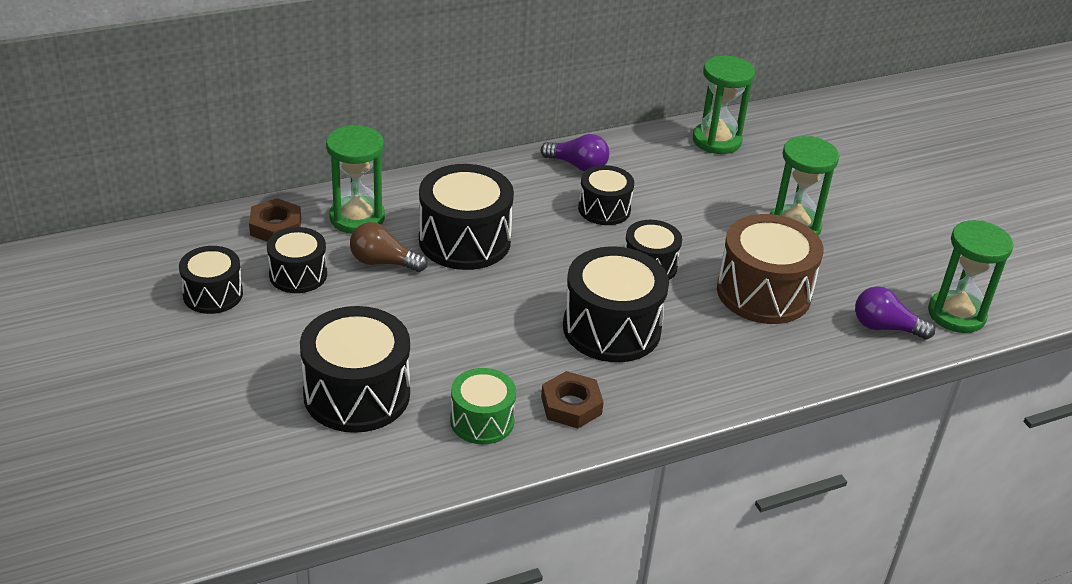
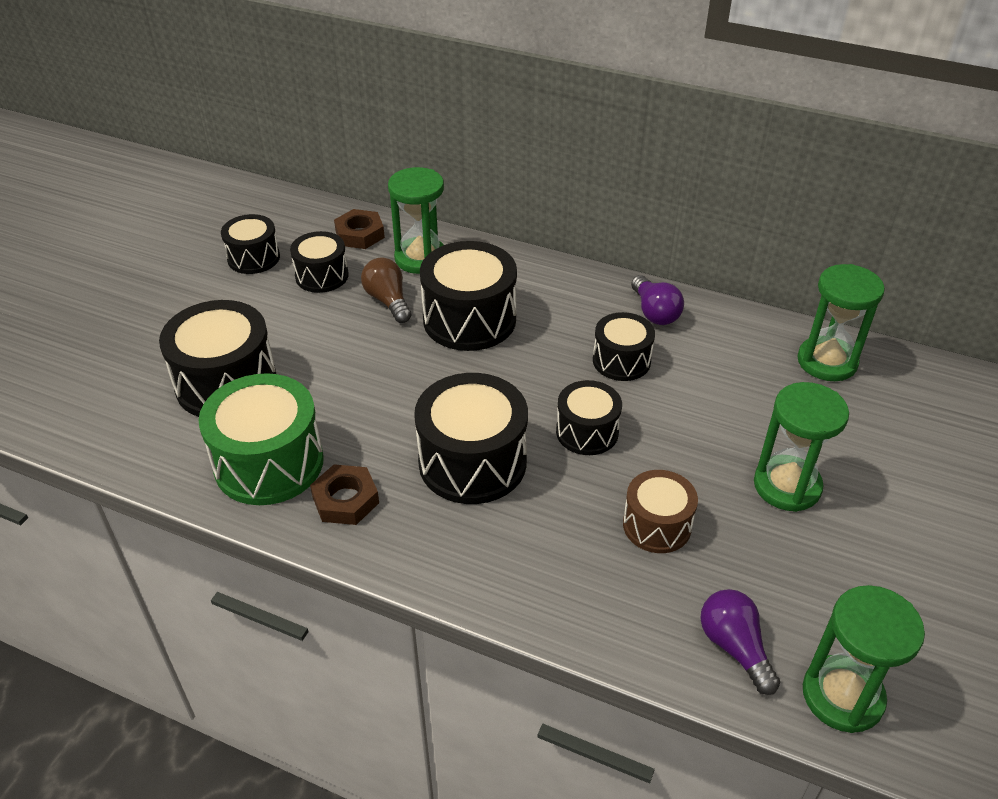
camera: 50 degrees right, 5 degrees up
green drum [450,368,516,444] -> green drum [199,373,324,505], size x1.68
brown drum [717,214,823,324] -> brown drum [623,470,698,553], size x0.60

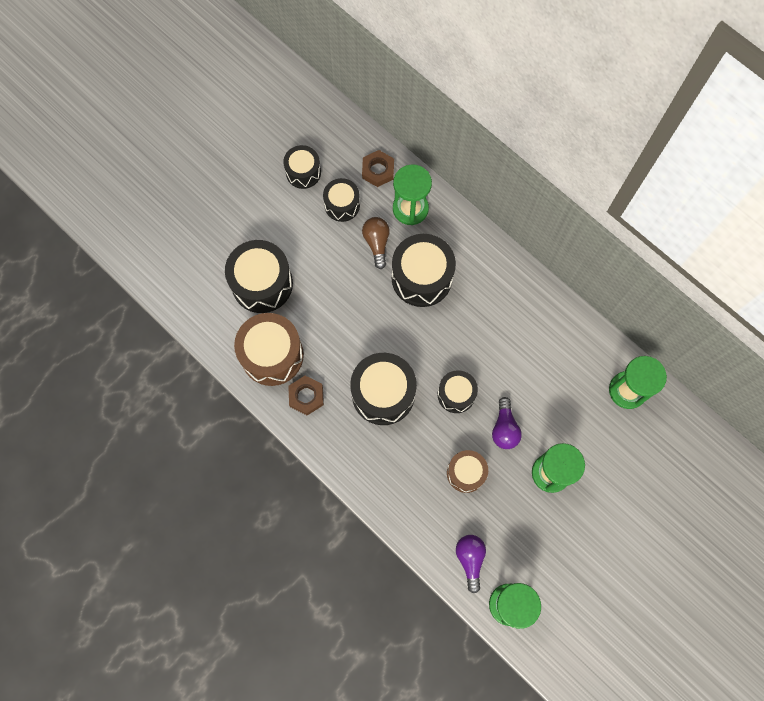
camera: 20 degrees right, 30 degrees up
green drum [199,373,324,505] -> brown drum [234,313,304,386]
black drum [593,312,655,381] -> none
purple light bulb [631,275,684,325] -> purple light bulb moved to [492,397,522,449]

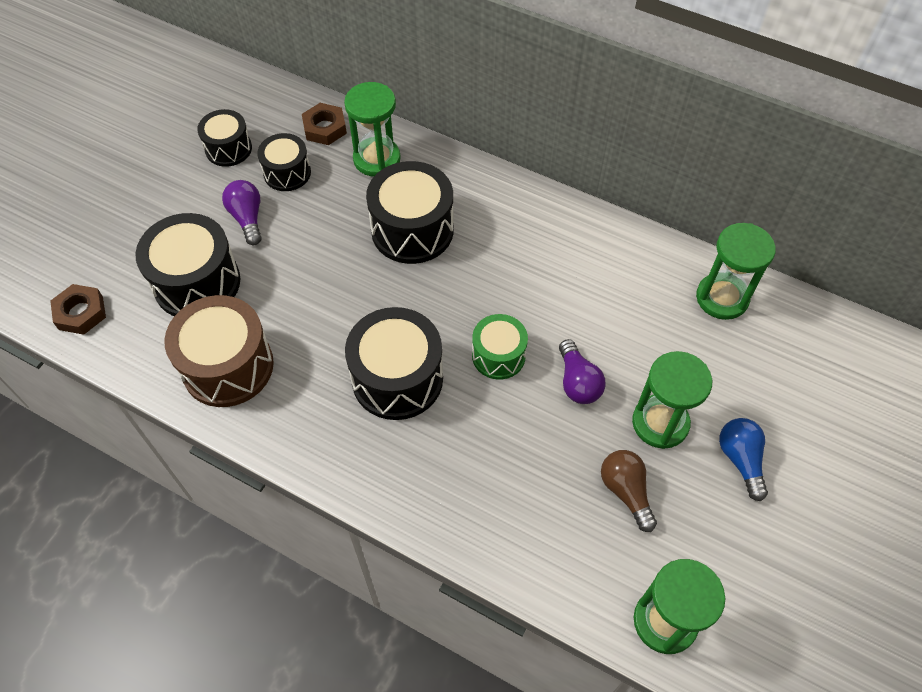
camera: 15 degrees left, 15 degrees down
brown nut [288,376,324,415] -> brown nut moved to [50,284,106,335]
brown light bulb [362,217,390,269] -> brown light bulb moved to [601,450,657,532]
black drum [438,370,478,413] -> green drum [472,314,528,380]
brown drum [447,450,488,493] -> none
purple light bulb [456,535,486,593] -> purple light bulb moved to [222,180,262,245]
none -> blue light bulb [719,418,768,501]

